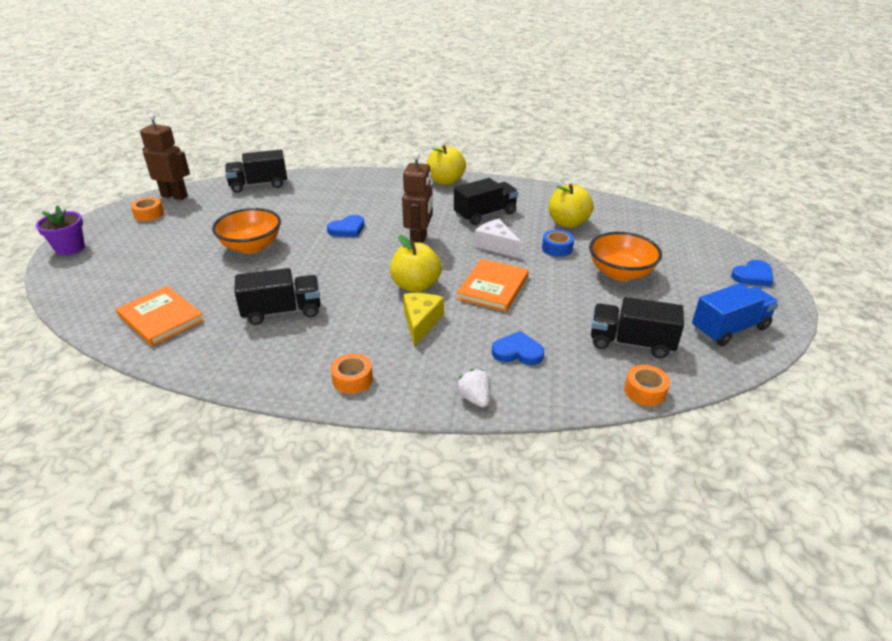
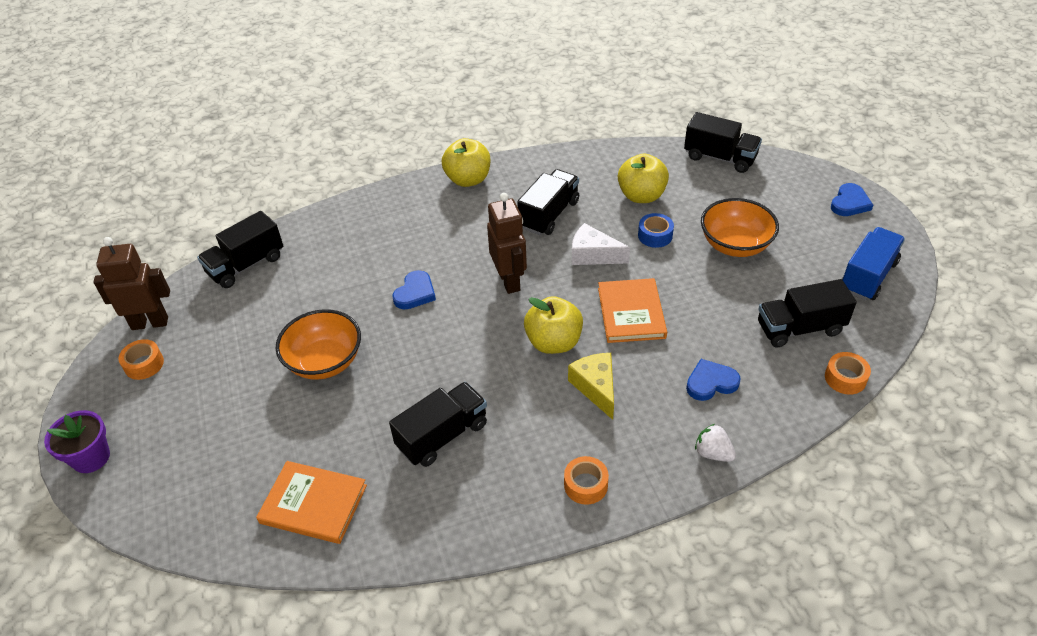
camera: 25 degrees left, 10 degrees up
none -> black truck [684,112,762,173]

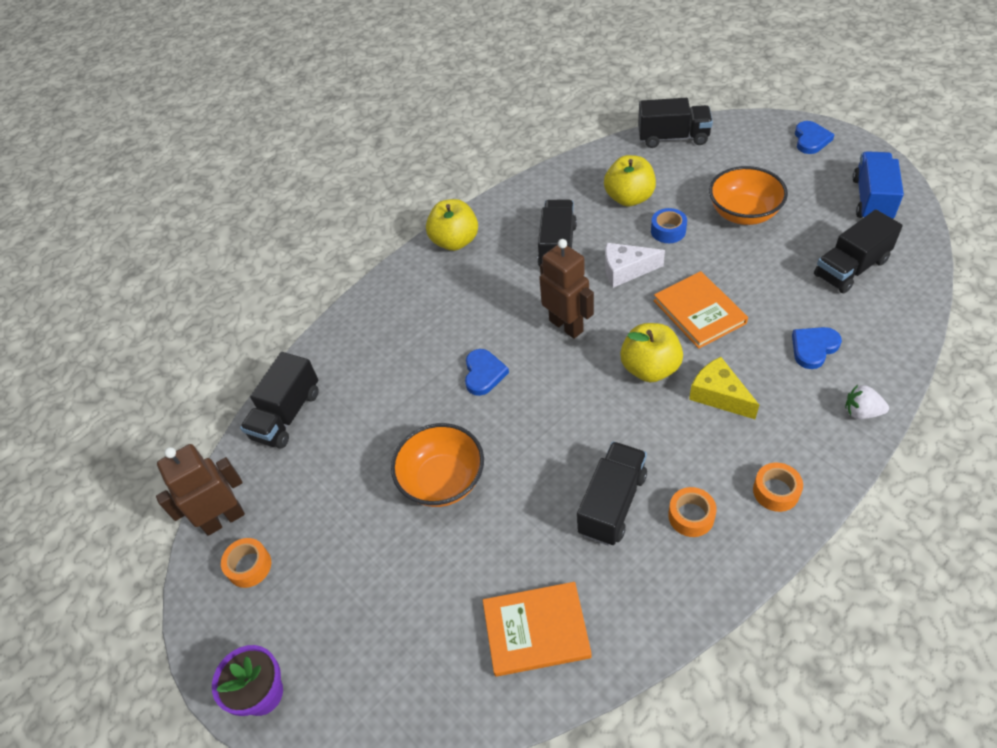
camera: 20 degrees left, 5 degrees up
orange tape [825,352,871,395] -> orange tape moved to [668,487,717,537]

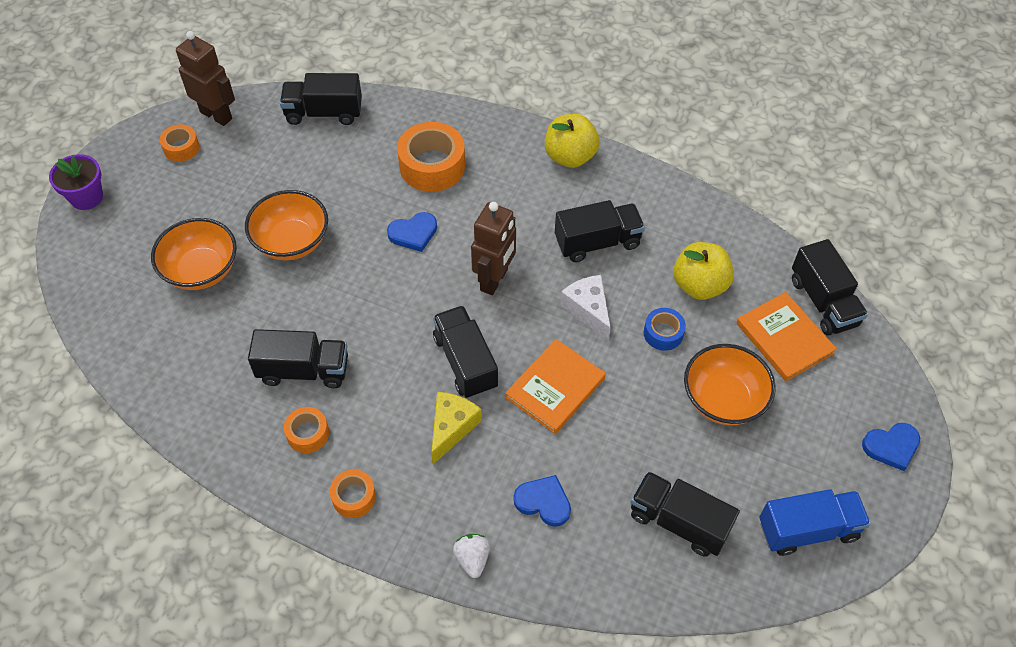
camera: 60 degrees right, 5 degrees up
orange book [483,582,592,677] -> orange book moved to [736,292,837,381]
yellow apple [620,323,683,382] -> black truck [433,306,498,398]
none -> orange bowl [151,218,237,290]
none -> orange tape [397,122,465,192]

